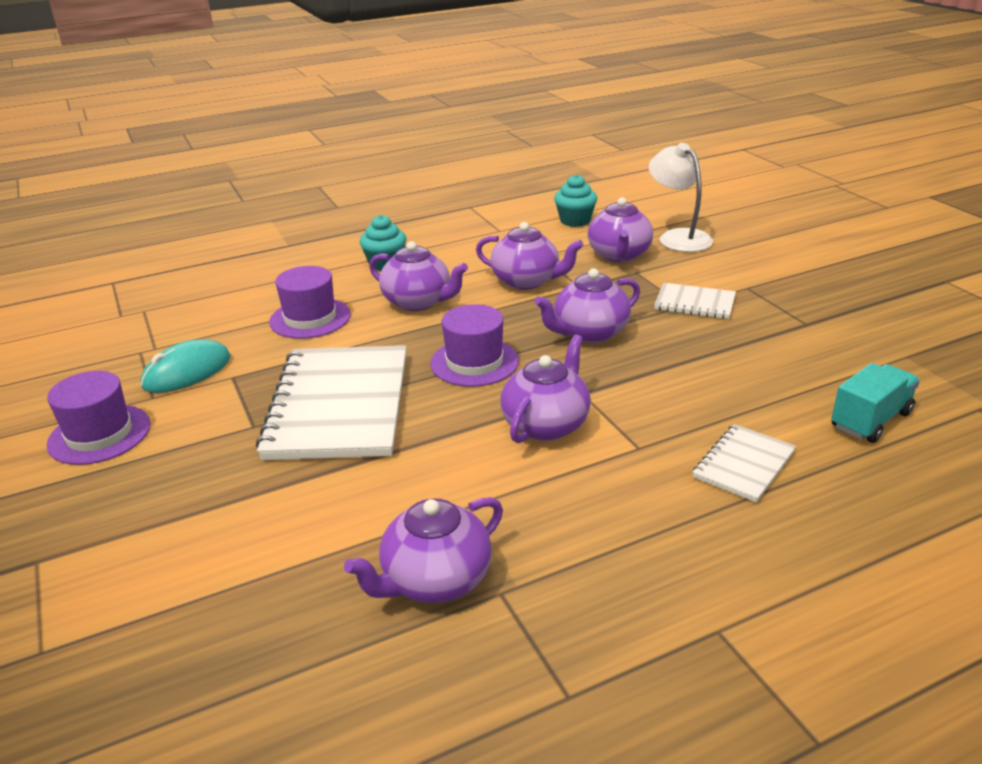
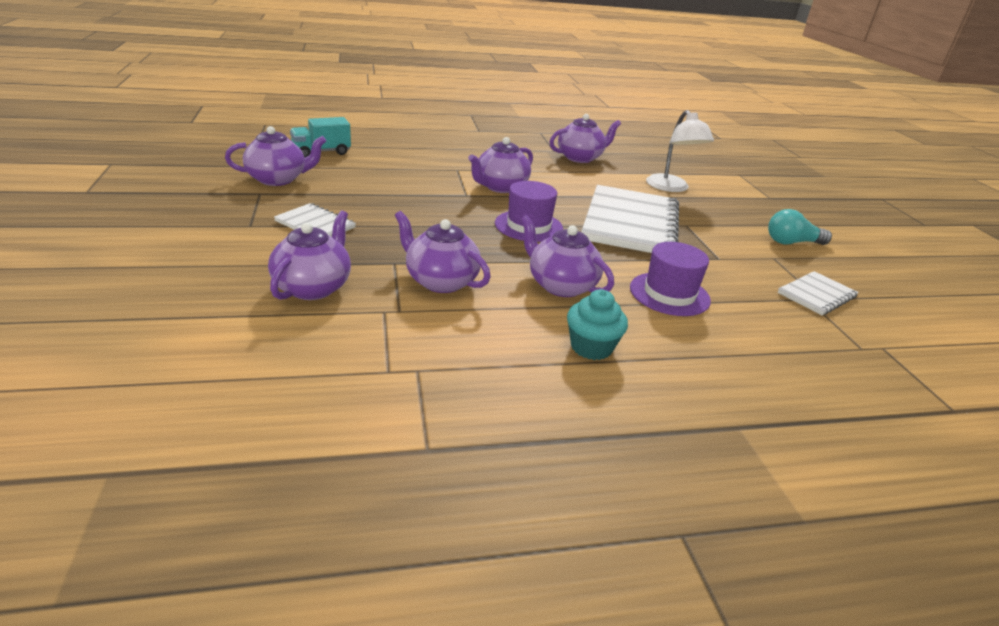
camera: 170 degrees left, 0 degrees up
purple hat [47,371,151,465] -> turquoise light bulb [768,209,832,245]
turquoise mouse [141,339,231,393] -> none
purple teapot [534,268,640,343] -> purple teapot moved to [225,126,326,186]
turquoise cupcake [554,174,597,227] -> none
white lamp [649,143,713,252] -> white lamp moved to [646,110,714,192]
white notebook [692,424,796,502] -> white notebook moved to [778,271,859,315]

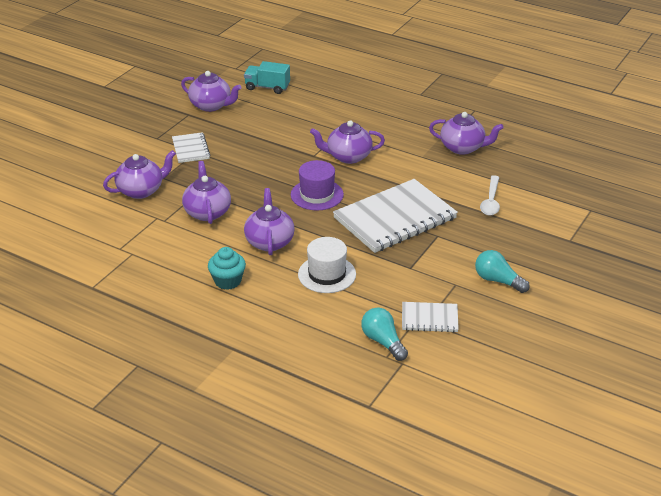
camera: 45 degrees right, 5 degrees up
purple hat [630,242,711,316] -> white hat [298,237,356,293]
white lamp [646,110,714,192] -> white spoon [480,175,500,216]
none -> turquoise light bulb [361,308,408,361]

